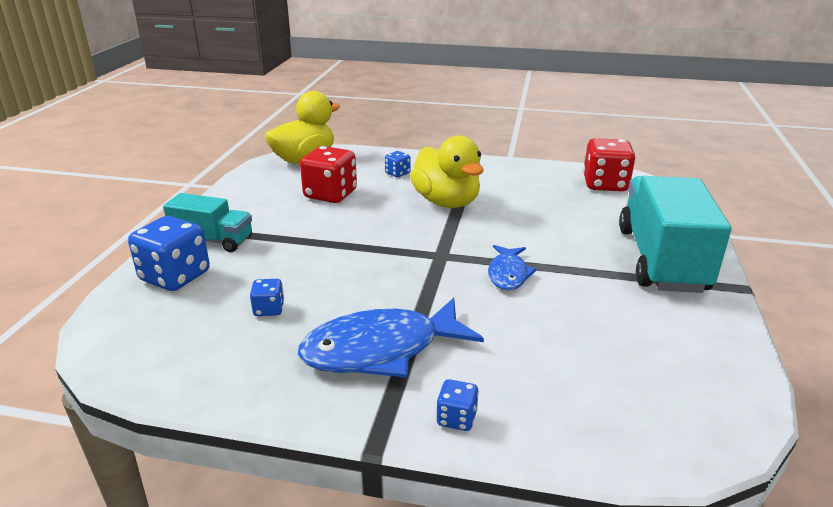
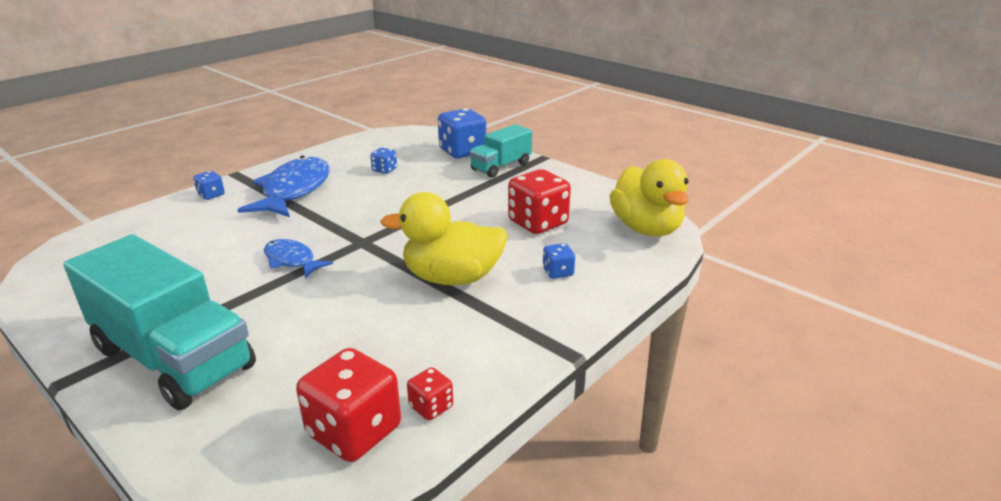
camera: 120 degrees right, 0 degrees up
none -> red dice [407,367,453,420]

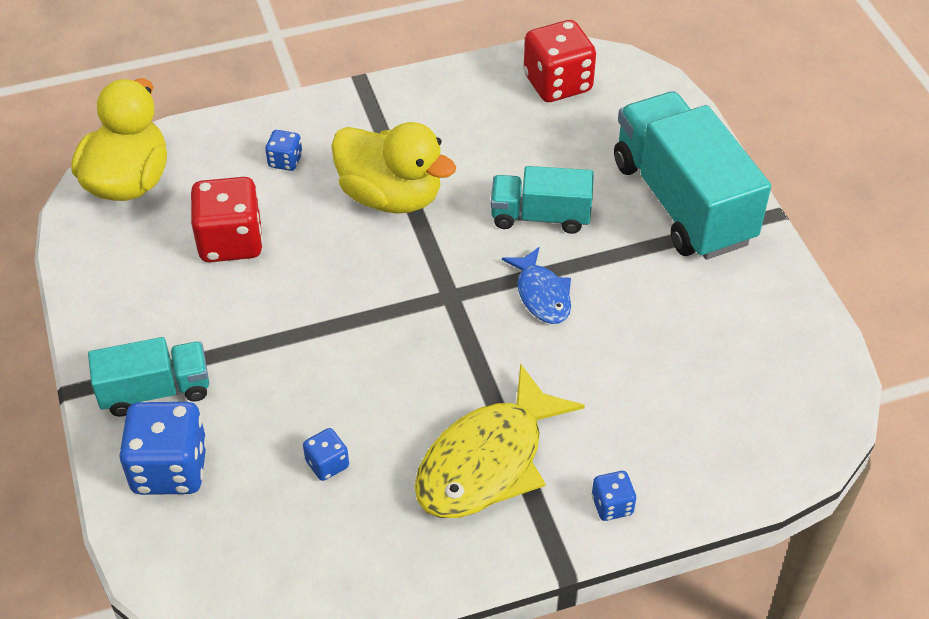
camera: 150 degrees left, 20 degrees up
blue fish [237,156,330,217] -> yellow fish [415,363,585,518]
red dice [407,367,453,420] -> none
none -> turquoise truck [491,166,594,234]

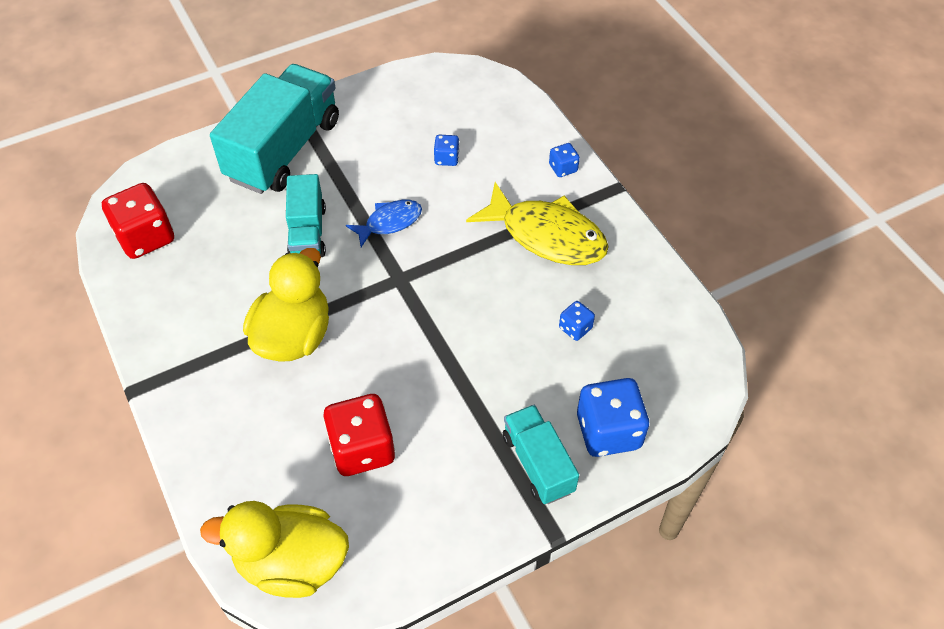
camera: 100 degrees left, 5 degrees up
blue dice [265,130,302,171] -> blue dice moved to [434,135,459,166]
turquoise truck [614,91,771,260] -> turquoise truck turned 150 degrees clockwise [210,64,339,194]

